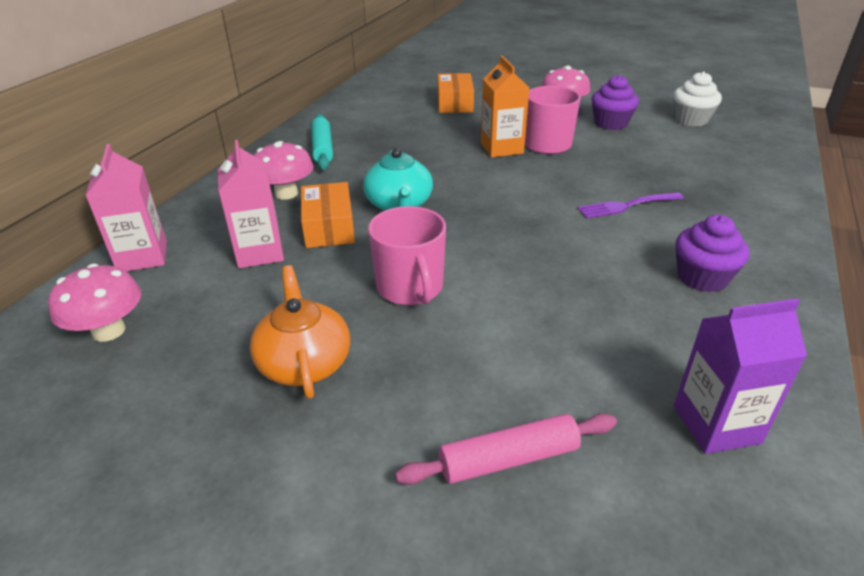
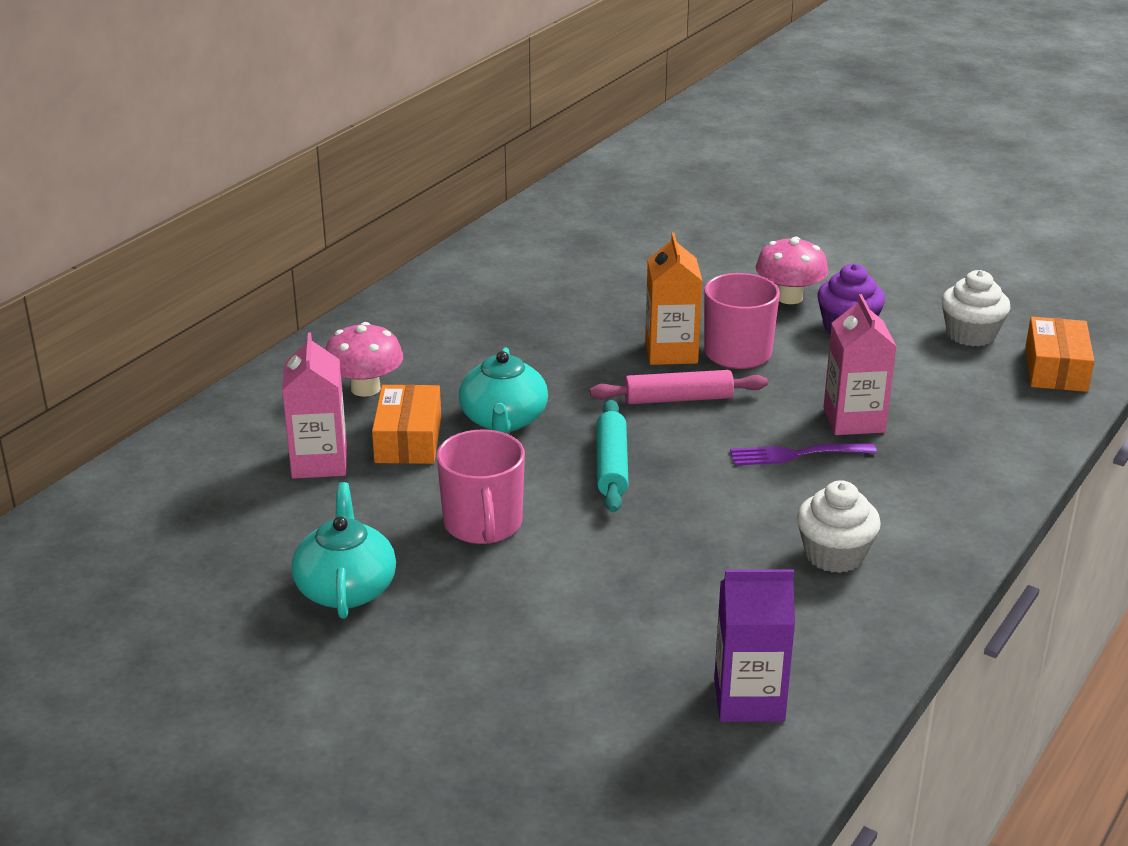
camera: 10 degrees right, 5 degrees down
pink mushroom [48,264,141,342] -> none
pink carton [85,144,167,271] -> pink carton moved to [823,294,897,435]
orange teapot [250,265,350,399] -> turquoise teapot [291,482,396,619]
turquoise rolling pin [311,114,333,170] -> turquoise rolling pin moved to [597,400,629,512]
pink rolling pin [395,413,617,485] -> pink rolling pin moved to [590,370,768,404]
orange box [438,73,474,113] -> orange box moved to [1026,317,1094,392]
purple cupcake [676,215,750,292] -> white cupcake [797,480,881,573]

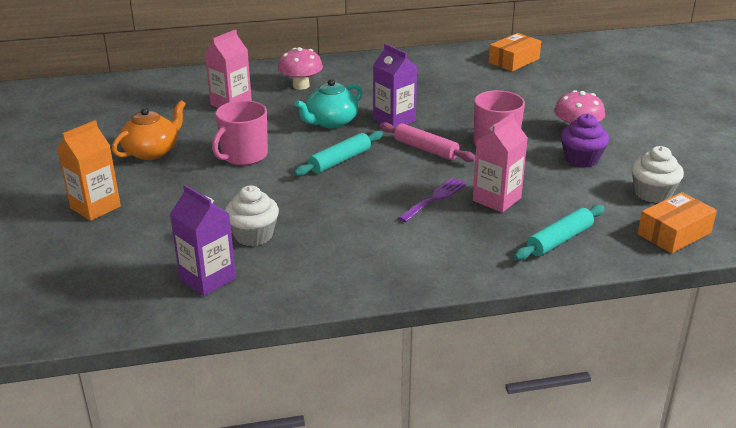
camera: 45 degrees right, 0 degrees up
turquoise teapot [291,482,396,619] -> orange teapot [112,100,186,160]
orange box [372,384,441,464] -> orange box moved to [489,33,541,71]
orange carton [645,232,702,365] -> orange carton moved to [57,120,121,221]
purple fork [730,444,877,466] -> purple fork turned 90 degrees clockwise [398,178,467,222]
white cupcake [797,480,881,573] -> white cupcake moved to [225,185,279,246]
none -> purple carton [373,44,417,127]
none -> turquoise rolling pin [514,205,604,261]

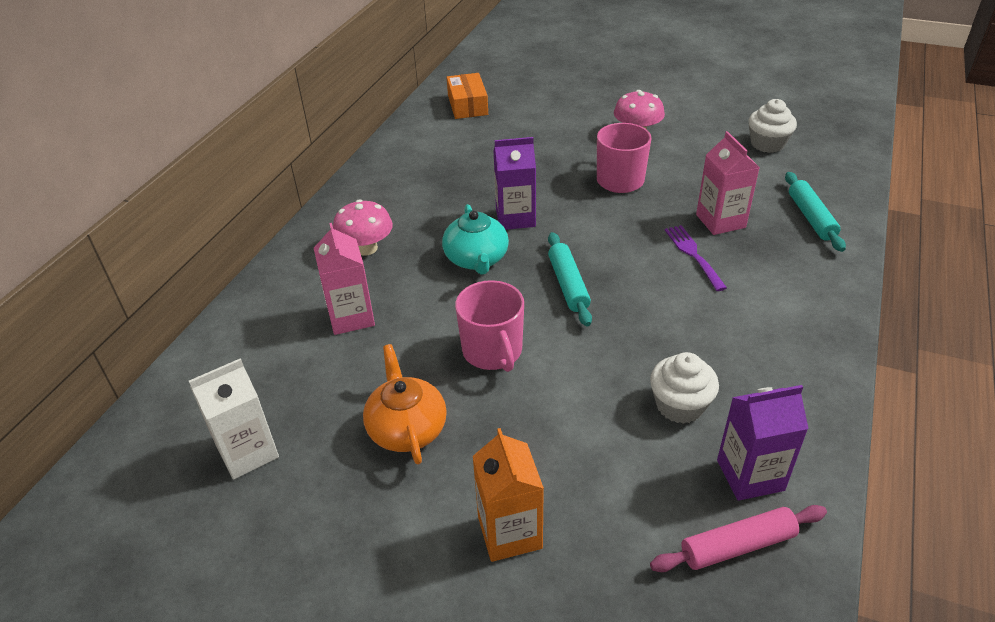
camera: 55 degrees left, 10 degrees up
pink rolling pin [380,122,476,162] -> pink rolling pin moved to [650,505,827,572]
purple cupcake [561,114,609,168] -> none
orange box [638,192,717,254] -> none
none -> white carton [189,358,279,480]

